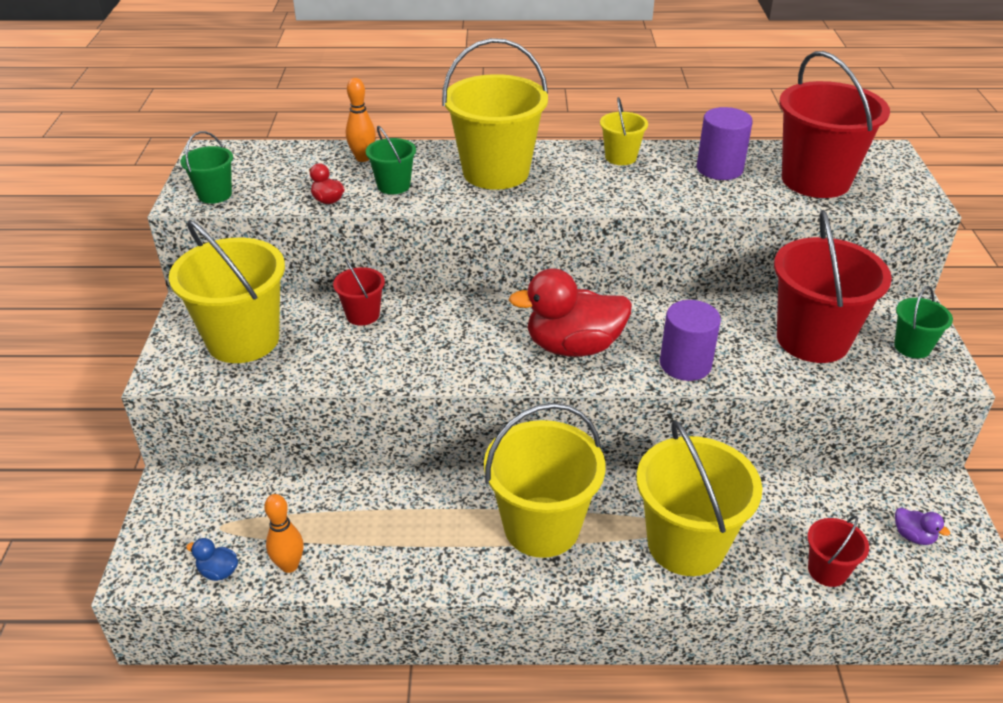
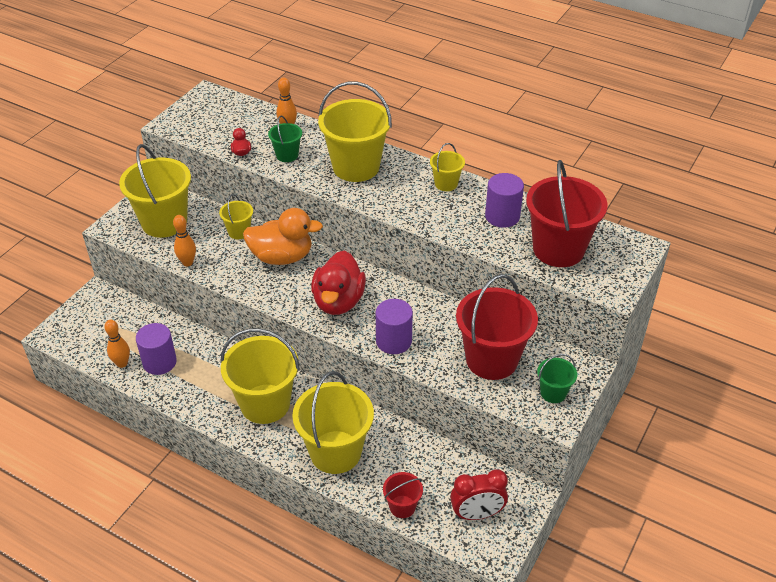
camera: 30 degrees right, 5 degrees up
green bucket [181,131,233,204] -> none
blue duck [186,538,238,581] -> none
red bucket [333,259,385,326] -> yellow bucket [219,194,253,239]
red duck [509,268,632,356] -> red duck turned 105 degrees counterclockwise [311,251,366,315]
purple duck [895,507,950,545] -> red clock [450,469,508,520]
none -> purple cylinder [136,323,177,375]
none -> orange bowling pin [173,215,196,266]
none -> orange duck [243,208,323,265]

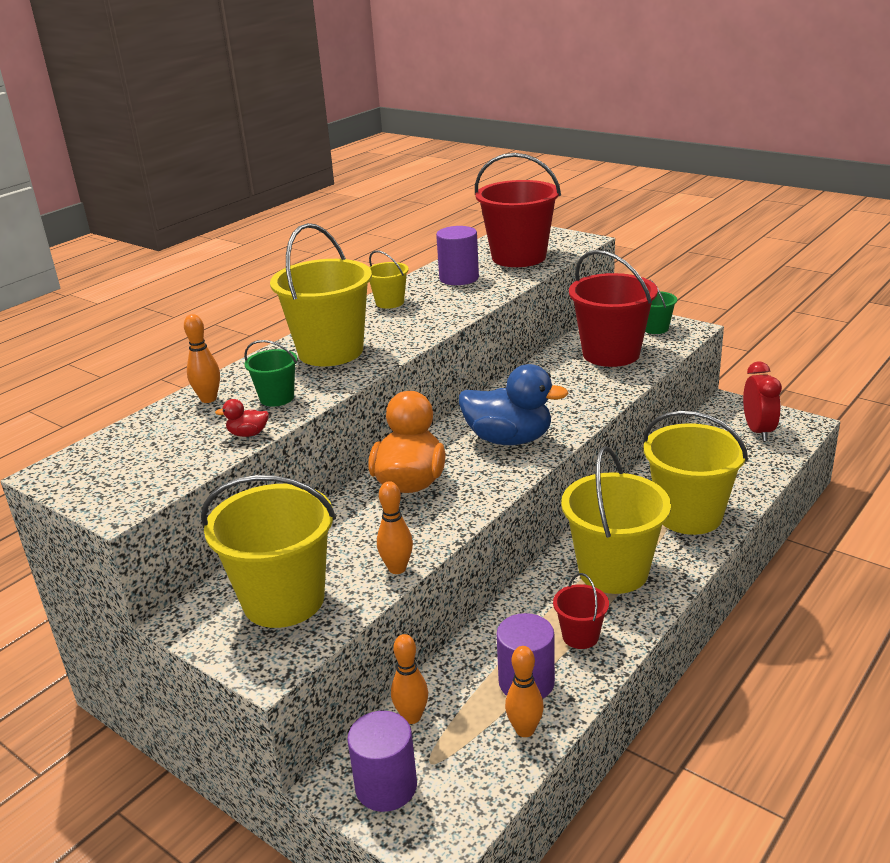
camera: 80 degrees left, 15 degrees down
yellow bucket [219,194,253,239] -> none
red duck [311,251,366,315] -> blue duck [459,364,569,445]
purple cylinder [376,299,413,354] -> purple cylinder moved to [347,711,417,812]
red bucket [383,472,423,518] -> red bucket moved to [553,573,609,649]
none -> orange bowling pin [391,634,428,724]

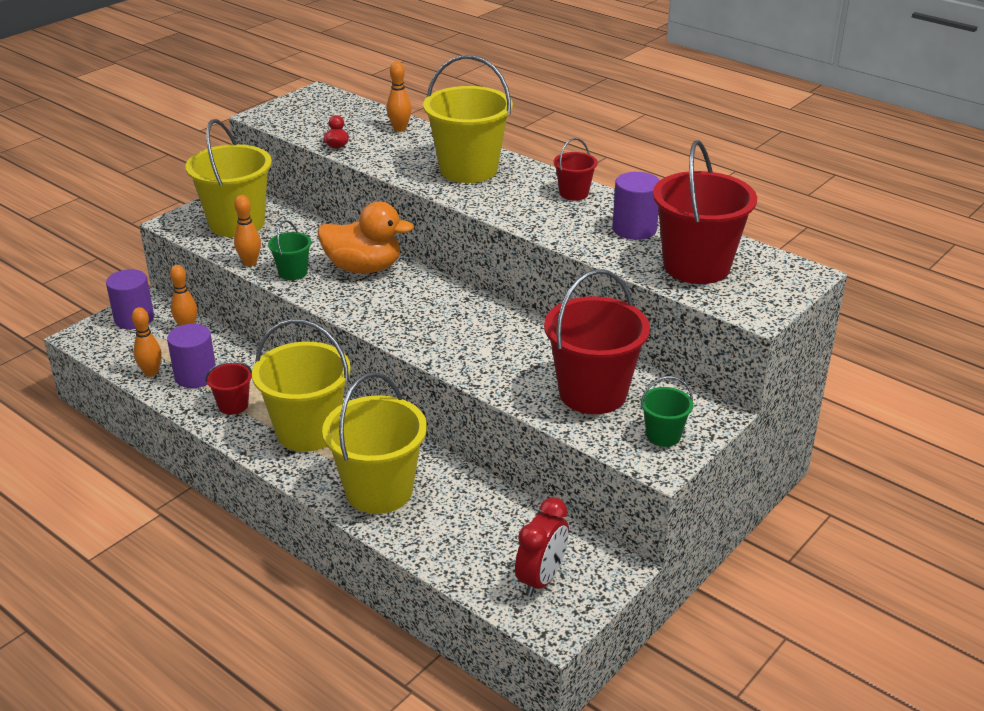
camera: 90 degrees right, 5 degrees up
green bucket [244,340,297,407] -> green bucket moved to [268,220,312,280]
yellow bucket [369,250,409,309] -> red bucket [553,138,597,201]
blue duck [459,364,569,445] -> none
red clock [743,361,782,441] -> red clock turned 60 degrees counterclockwise [515,497,569,597]

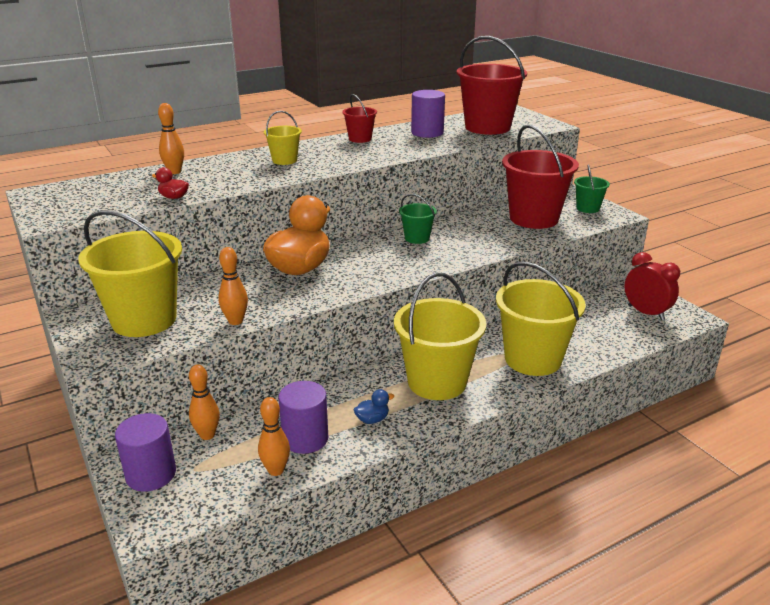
camera: 70 degrees left, 5 degrees down
red bucket [205,361,252,415] -> blue duck [353,389,394,424]
green bucket [268,220,312,280] -> green bucket moved to [399,194,437,244]
yellow bucket [423,55,513,183] -> yellow bucket [264,111,302,165], size x0.48

